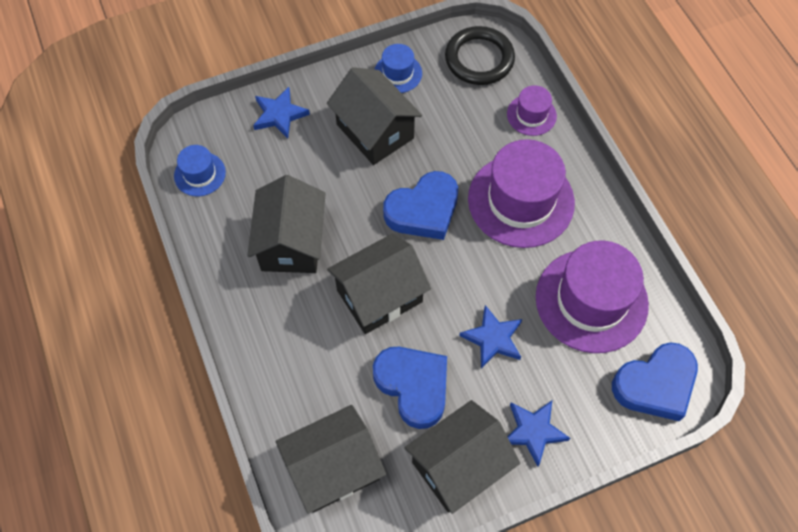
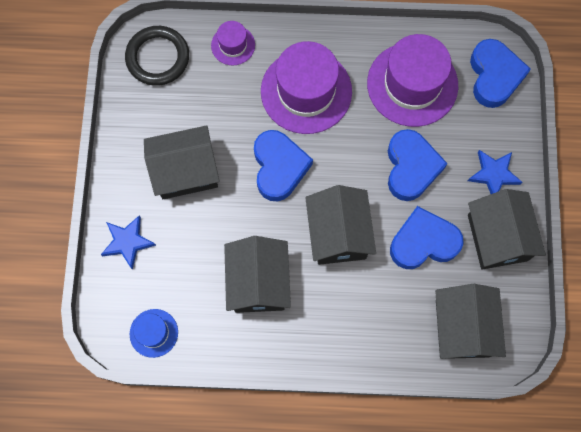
camera: 65 degrees left, 10 degrees up
black house [247,175,326,273] -> black house turned 60 degrees clockwise [224,236,291,313]
blue hat [374,44,422,93] -> none
blue star [459,305,522,368] -> blue heart [388,129,448,201]

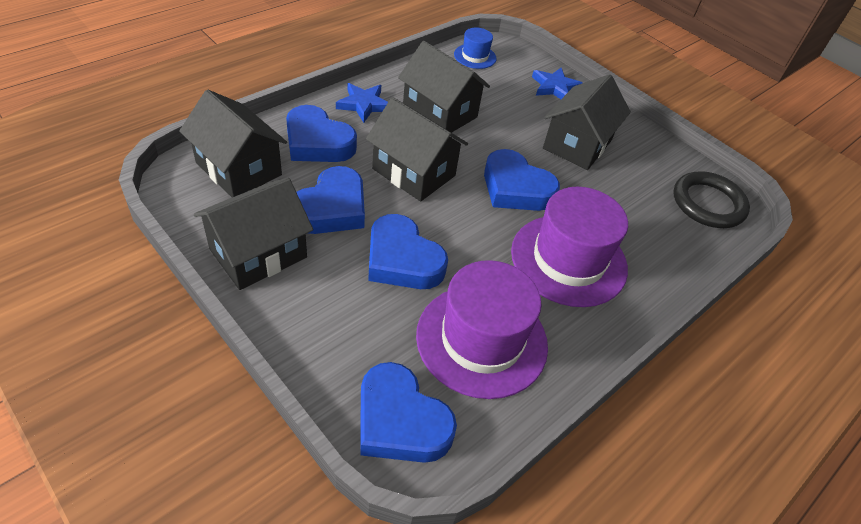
camera: 130 degrees right, 25 degrees down
purple hat [211,21,255,65] -> none
blue star [468,150,522,194] -> blue star moved to [336,83,388,123]
black house [468,189,546,270] -> black house turned 75 degrees counterclockwise [194,178,313,290]
none -> blue heart [286,105,357,162]

